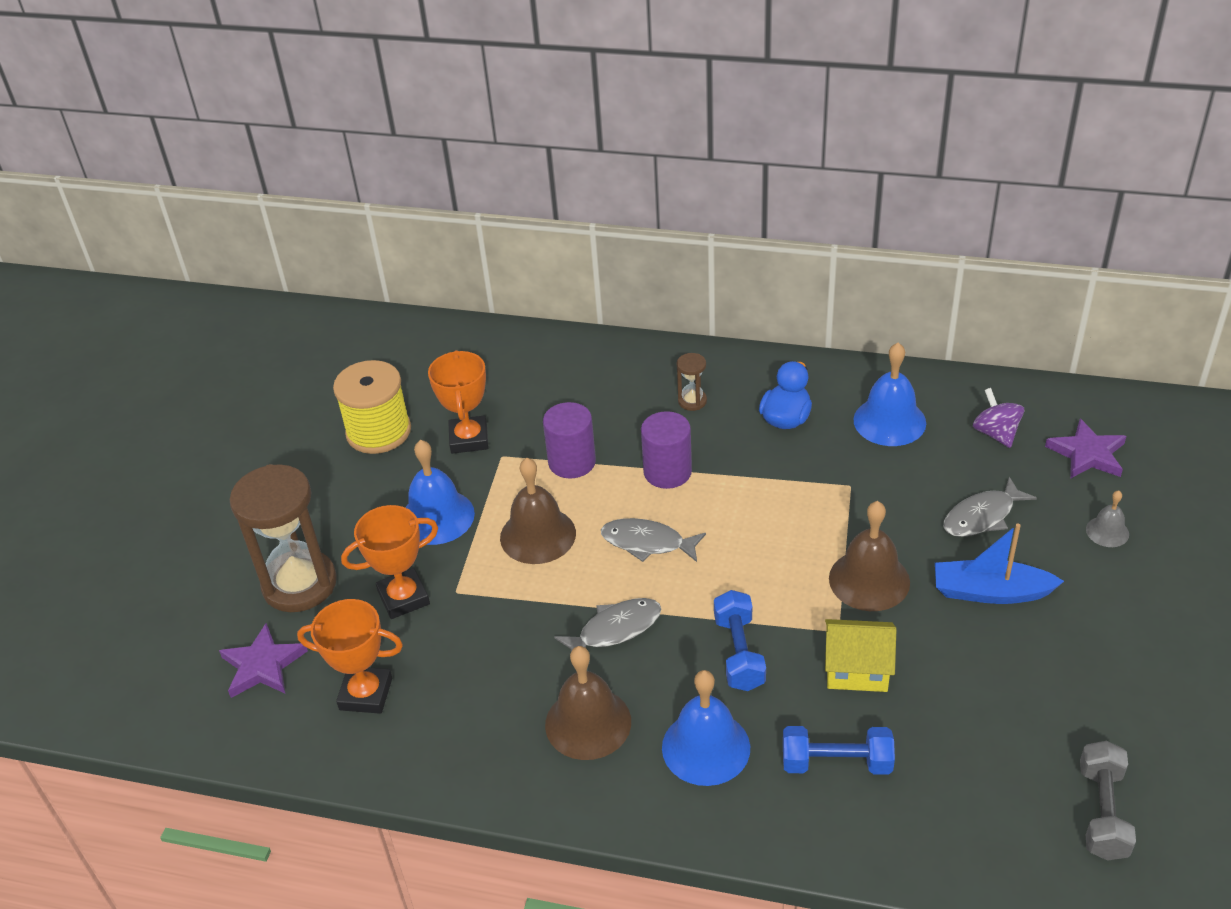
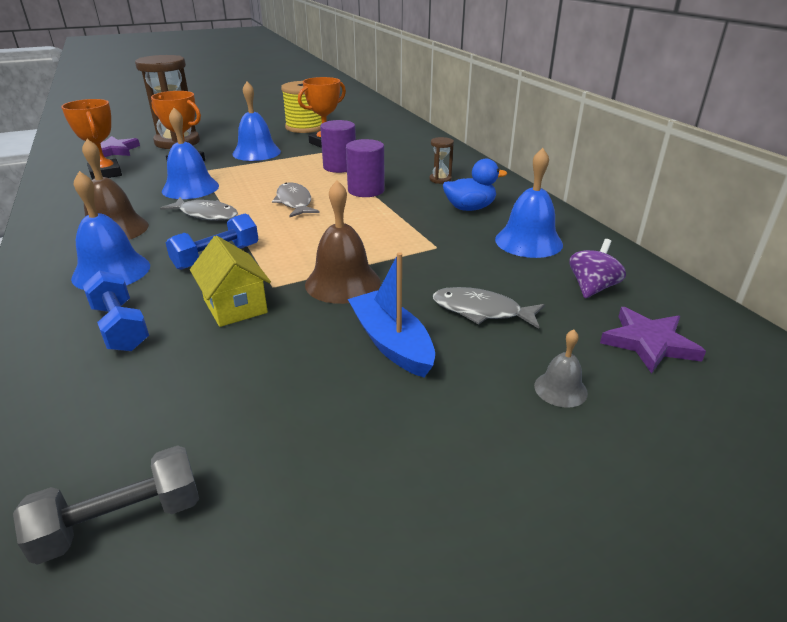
camera: 50 degrees right, 10 degrees down
brown bell [500,458,576,564] -> none
none -> blue bell [162,107,219,199]

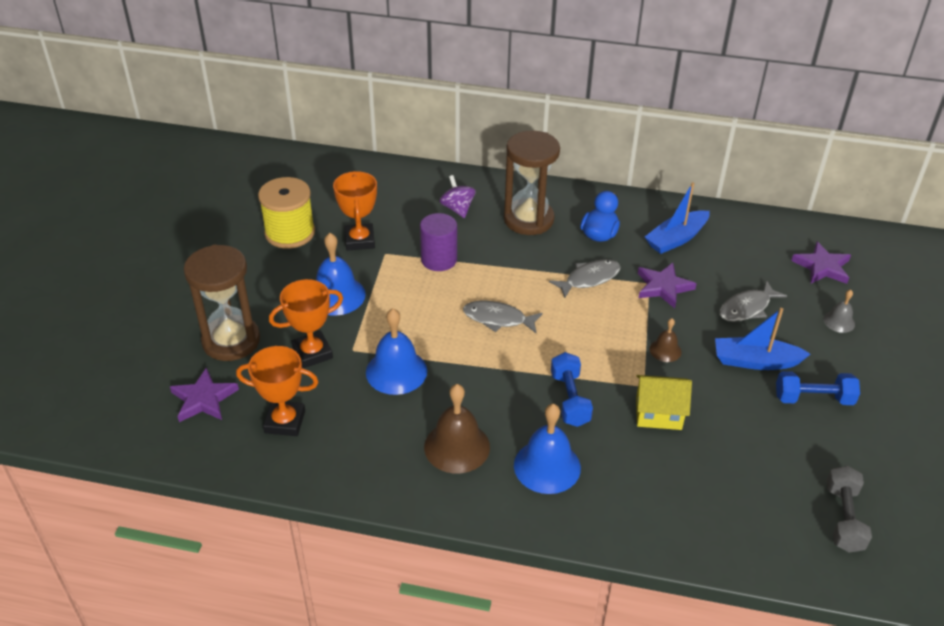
camera: 55 degrees left, 10 degrees up
blue dumbbell [82,271,149,351] -> blue dumbbell moved to [776,371,860,405]
grey fish [160,197,238,221] -> grey fish moved to [549,259,620,298]
brown bell [305,180,381,304] -> brown bell [650,318,682,362], size x0.53
purple cylinder [346,139,385,197] -> none
brown hourglass [429,137,454,184] -> brown hourglass [504,131,560,235], size x2.31
blue bell [495,148,563,258] -> blue boat [645,182,710,254]
purple spinning top [569,239,626,298] -> purple spinning top moved to [440,175,476,218]
none -> purple star [638,263,697,308]

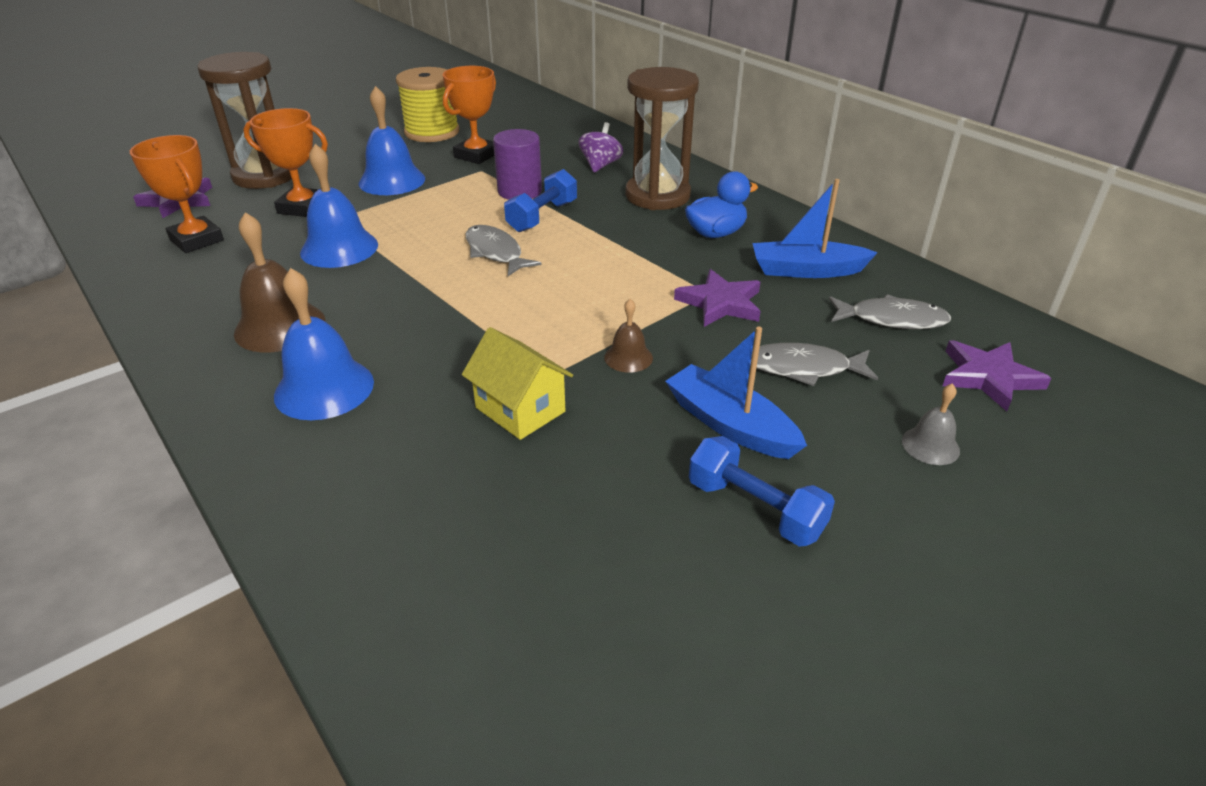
camera: 40 degrees right, 5 degrees down
grey fish [549,259,620,298] -> grey fish moved to [829,294,951,329]
blue dumbbell [551,352,593,427] -> blue dumbbell moved to [504,169,577,232]
grey dumbbell [827,466,872,553] -> none

